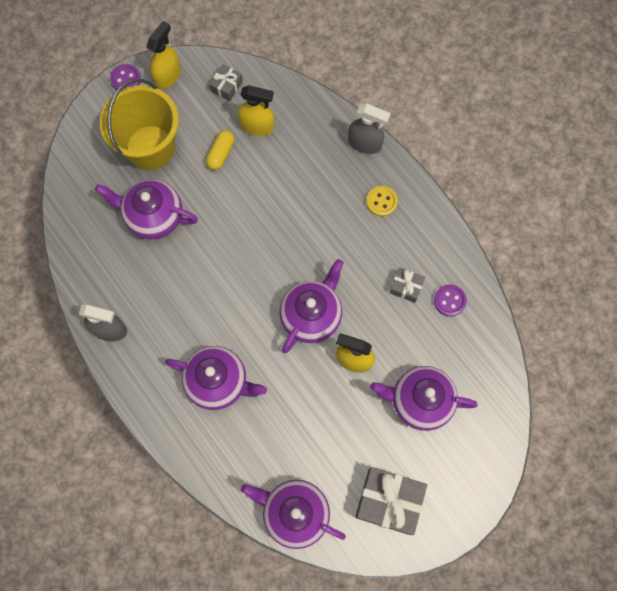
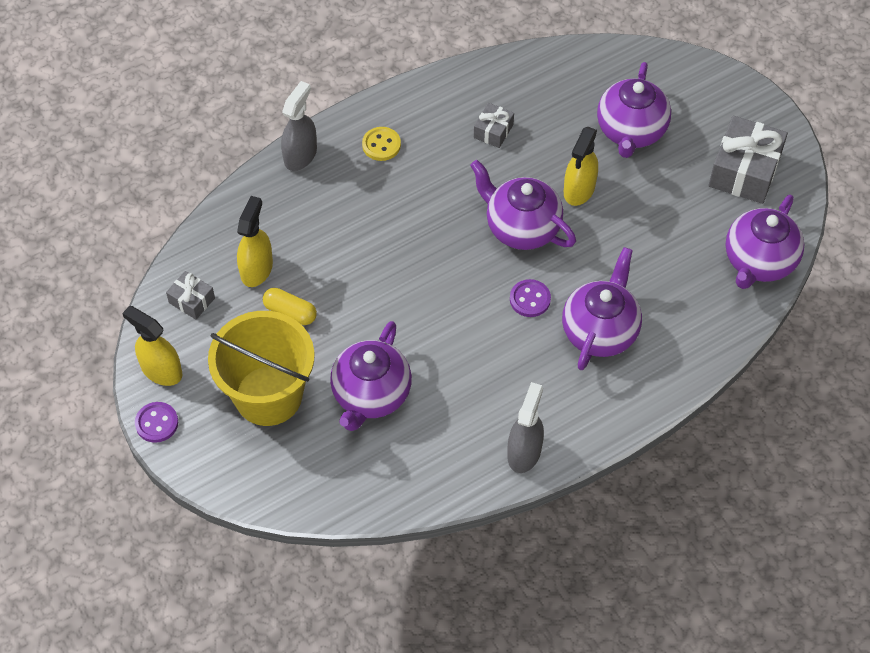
camera: 85 degrees left, 15 degrees down
purple button [434,284,467,317] -> purple button moved to [510,279,551,317]

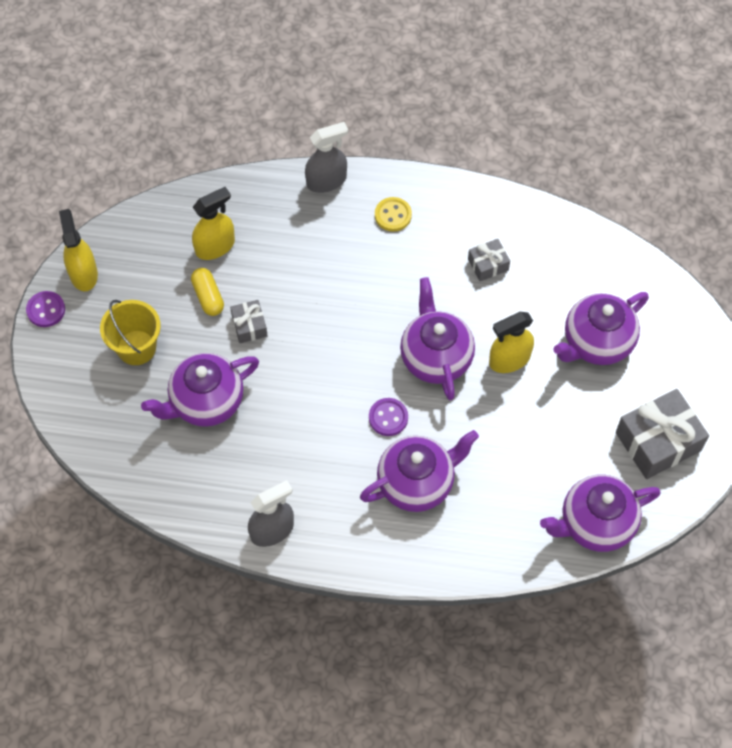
camera: 40 degrees right, 5 degrees up
grey gift [166,271,215,320] -> grey gift moved to [230,300,268,343]
yellow bucket [208,311,315,426] -> yellow bucket [100,300,161,365], size x0.63

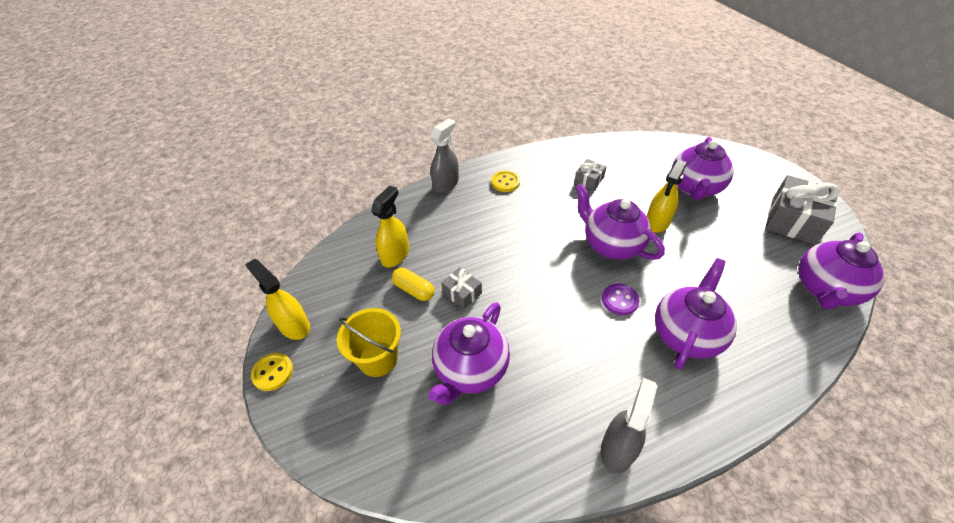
camera: 30 degrees left, 15 degrees down
purple button [26,291,65,327] -> yellow button [251,353,293,391]

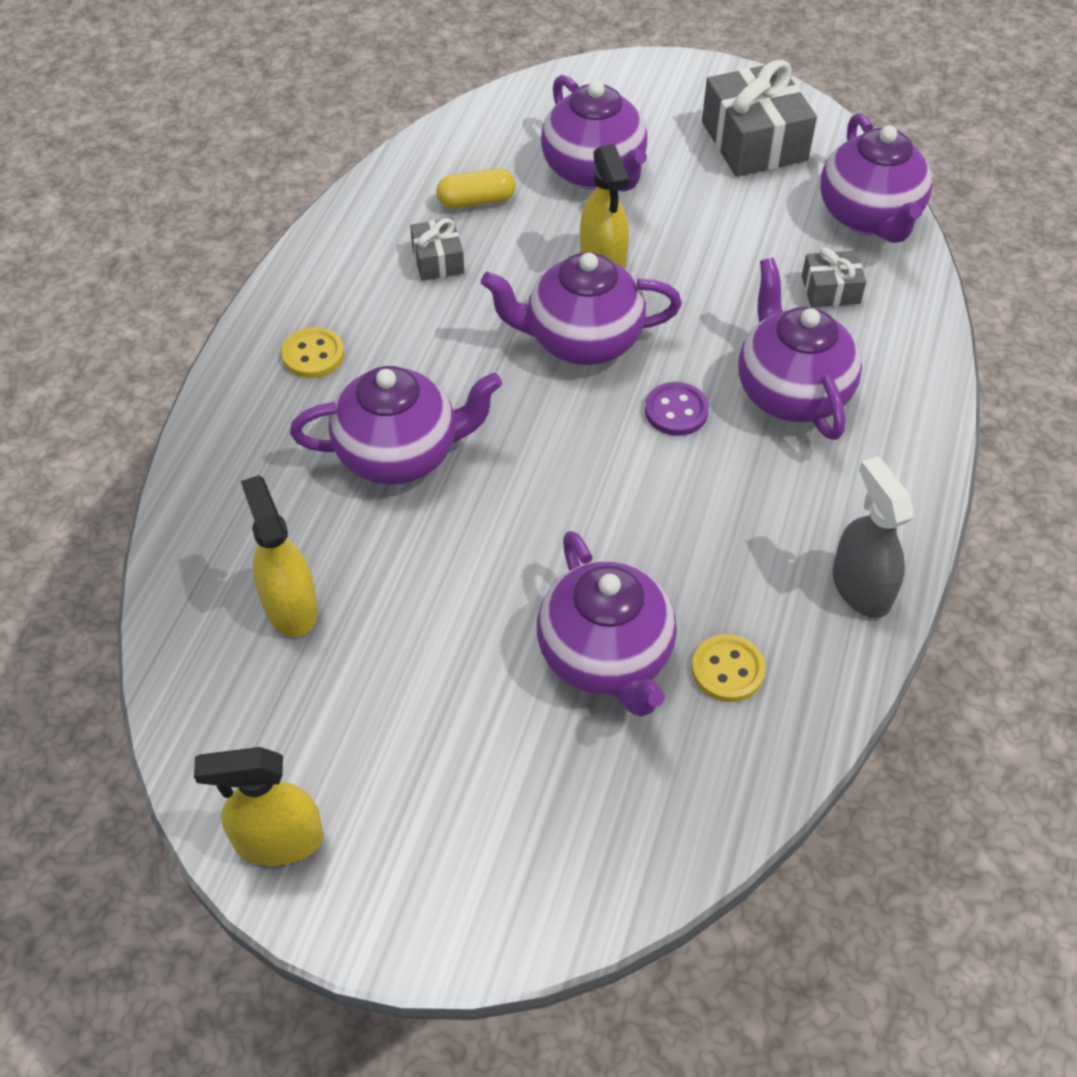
camera: 50 degrees left, 5 degrees up
yellow button [251,353,293,391] -> yellow button moved to [692,634,765,702]
yellow bucket [337,308,401,377] -> none
yellow capsule [392,268,434,301] -> yellow capsule moved to [436,168,516,209]
grey spray bottle [430,118,459,193] -> none
grey gift [441,267,482,309] -> grey gift moved to [802,247,866,307]
none -> purple teapot [290,366,502,485]

